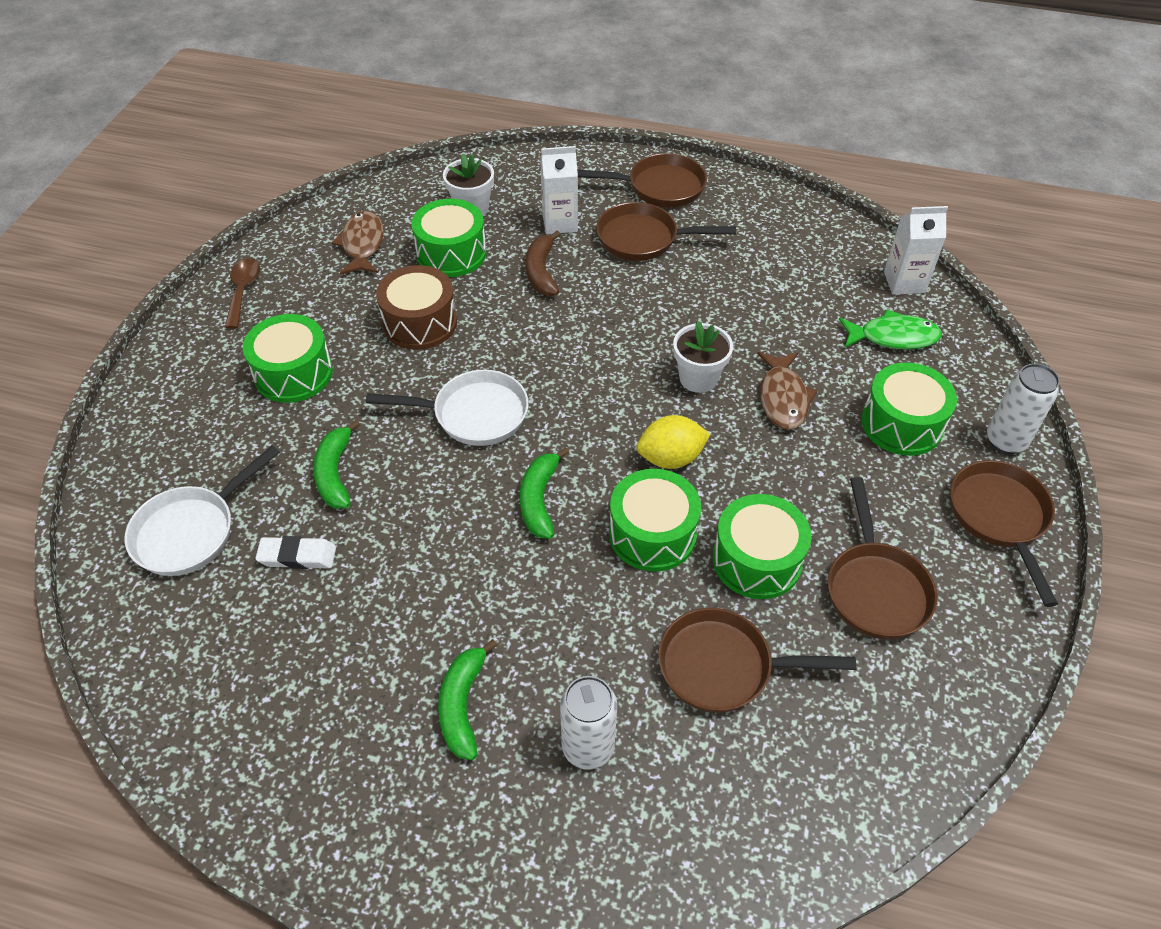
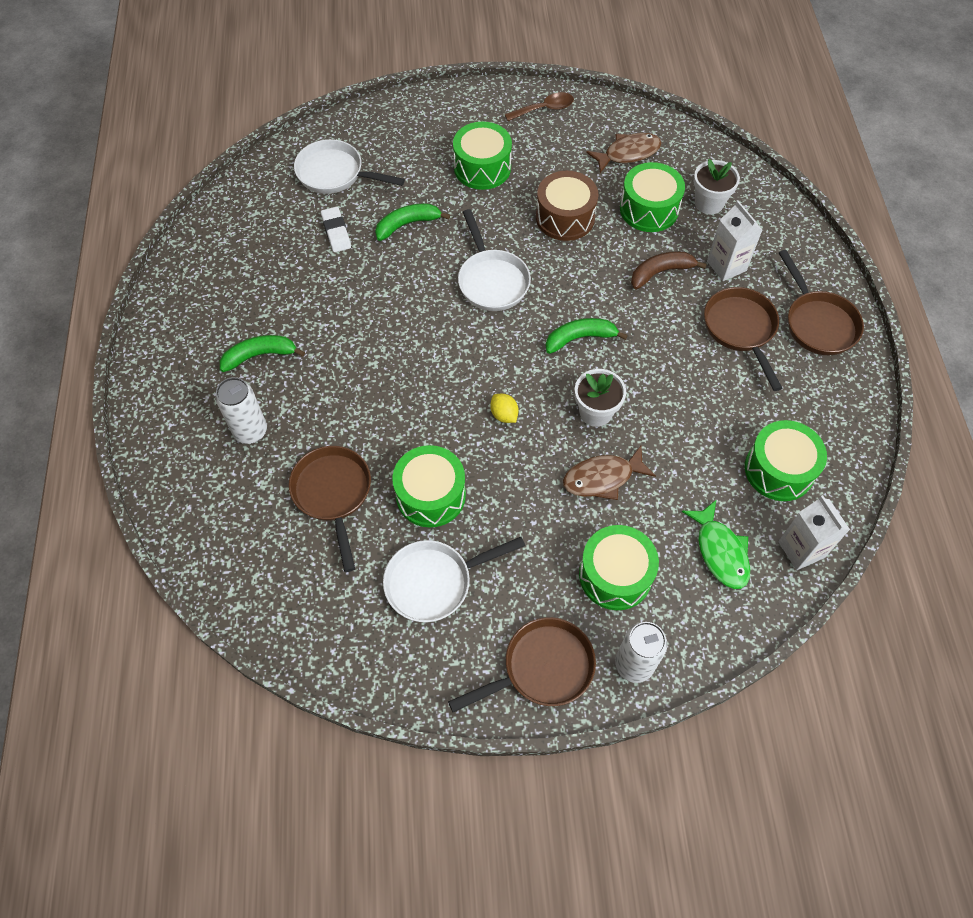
camera: 70 degrees right, 10 degrees up
green banana [520,447,569,539] -> green banana moved to [546,318,628,354]
green drum [609,469,701,572] -> green drum moved to [745,420,827,501]
yellow lemon [637,415,711,469] -> yellow lemon [490,394,519,423], size x0.62
brown pan [828,477,937,640] -> white pan [383,537,525,622]

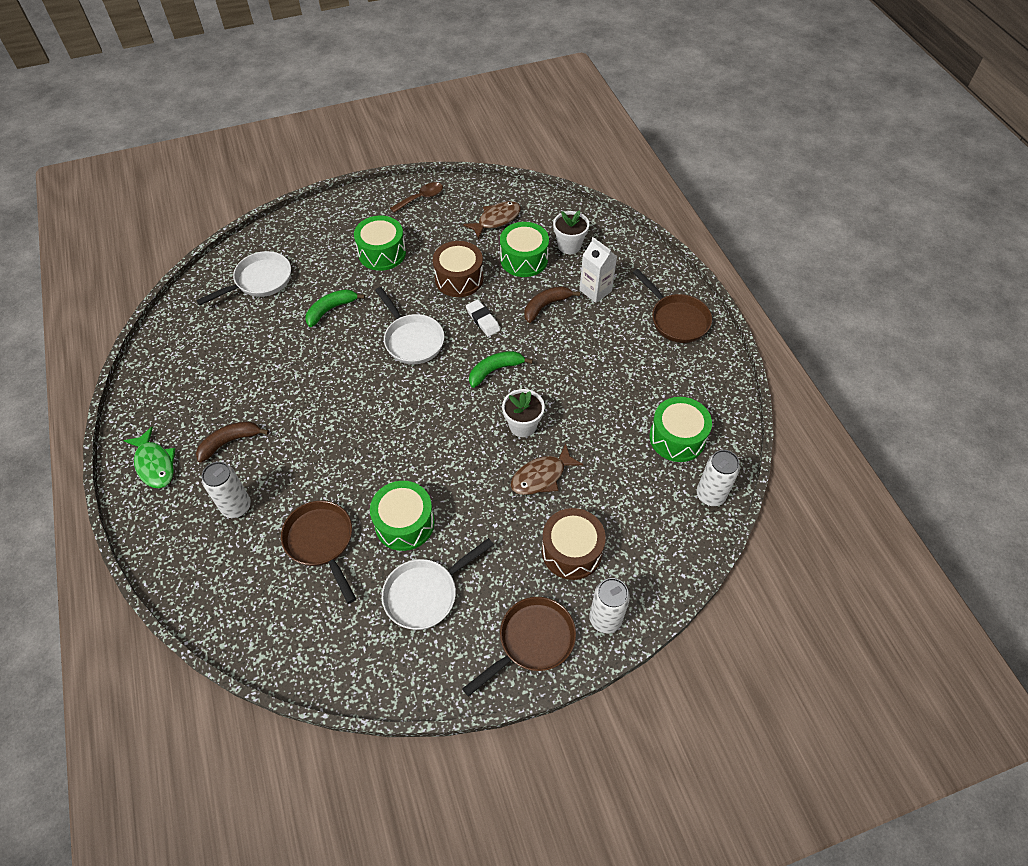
camera: 15 degrees left, 5 degrees down
green banana [220,335,305,372] -> brown banana [196,421,269,463]
white pan [294,139,405,194] -> white pan turned 135 degrees clockwise [196,251,291,305]
white eraser [321,207,351,252] -> white eraser moved to [466,300,500,337]
yellow lemon [490,394,519,423] -> none
green drum [579,525,659,610] -> brown drum [542,508,606,580]
green fish [682,500,750,589] -> green fish moved to [123,427,175,488]
brown pan [704,287,782,391] -> none
white carton [778,495,850,570] -> white can [697,450,740,506]

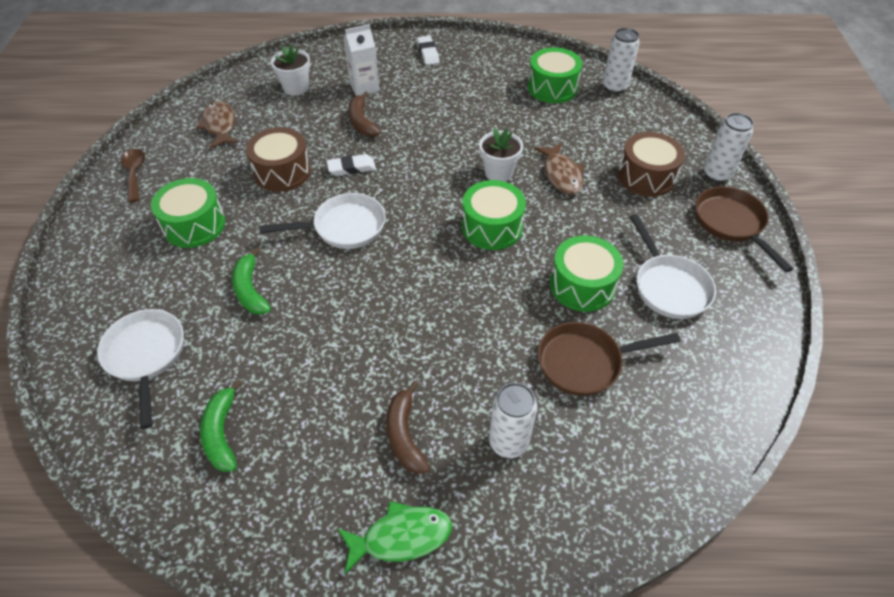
camera: 70 degrees left, 5 degrees down
green banana [469,351,533,388] -> green banana moved to [200,379,243,472]
green drum [500,222,549,277] -> green drum moved to [462,180,526,250]
brown pan [633,269,712,343] -> white eraser [417,36,440,65]

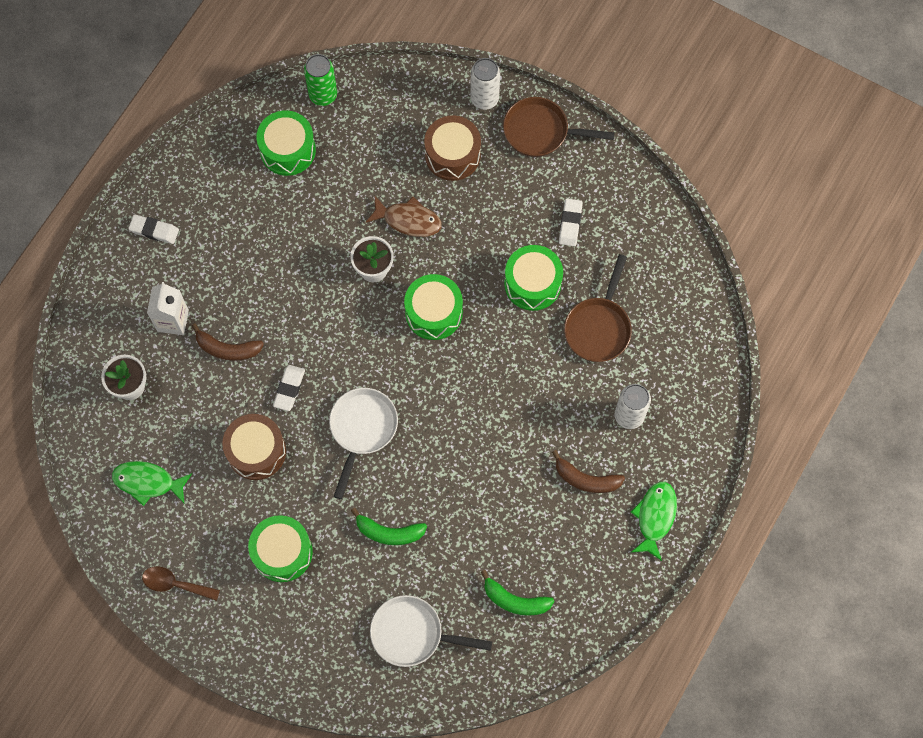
camera: 60 degrees left, 20 degrees up
brown fish [196,101,239,149] -> green fish [112,461,192,506]
white can [603,28,640,94] -> green can [304,54,337,106]
white pan [630,214,716,319] -> white eraser [559,198,583,246]

